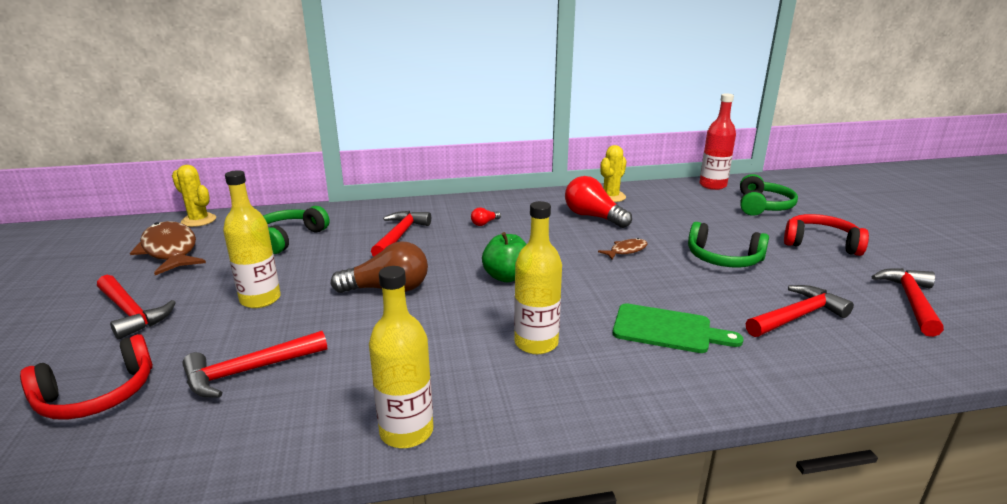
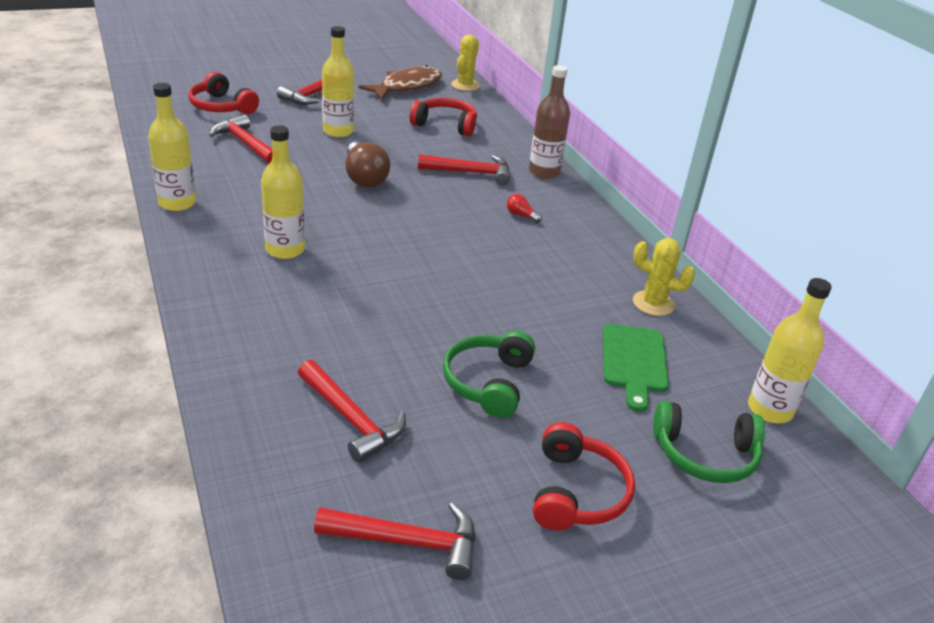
camera: 75 degrees right, 10 degrees up
green headphones [263,206,330,254] -> red headphones [410,98,477,136]
green apple [482,232,527,282] -> none
red light bulb [565,176,632,228] -> none
brown fish [598,238,648,260] -> none
green cutting board [613,304,744,353] -> green cutting board moved to [603,324,669,412]
red bottle [700,93,736,190] -> yellow bottle [748,278,832,423]
none -> brown bottle [529,65,570,179]

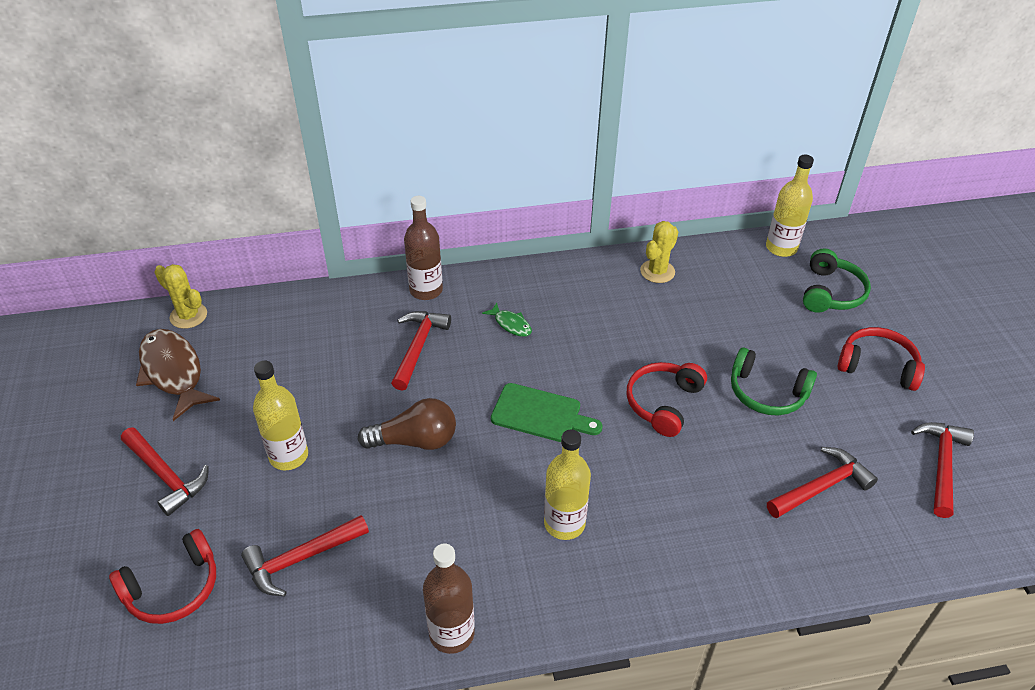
camera: 75 degrees left, 10 degrees up
yellow bottle [148,83,196,211] -> brown bottle [423,543,475,654]
red headphones [410,98,477,136] -> red headphones moved to [627,362,707,437]
red light bulb [507,194,542,223] -> green fish [482,303,532,337]
green cutting board [603,324,669,412] -> green cutting board moved to [491,383,603,442]

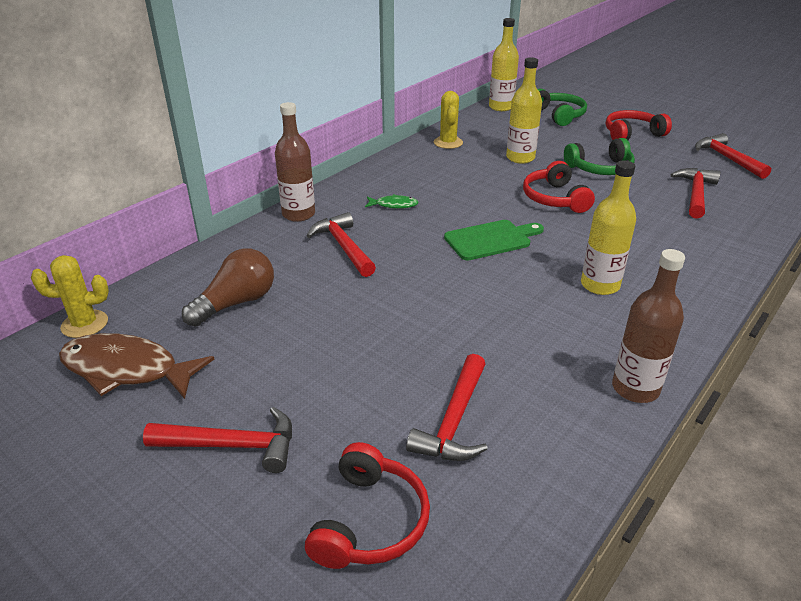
camera: 40 degrees left, 10 degrees down
yellow bottle [253,361,308,471] -> yellow bottle moved to [506,57,542,164]
brown light bulb [357,398,456,450] -> brown light bulb moved to [182,248,274,327]

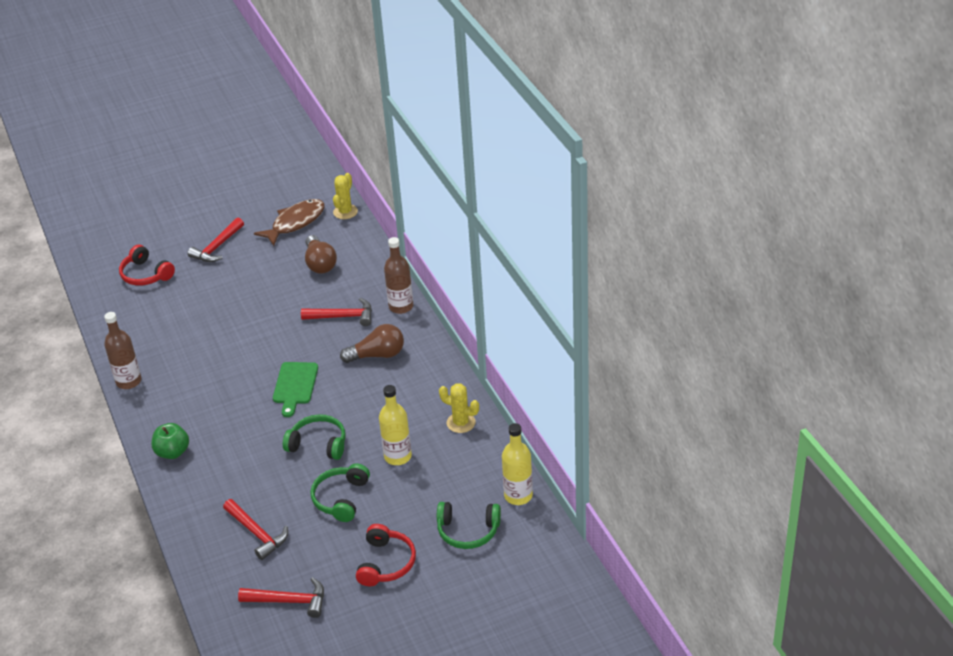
camera: 120 degrees right, 5 degrees up
green fish [365,194,419,209] -> brown light bulb [340,324,404,363]
red hammer [406,354,488,461] -> none
red headphones [523,161,595,213] -> green headphones [283,414,346,460]
yellow bottle [581,161,636,295] -> none
none -> green apple [151,423,189,459]

